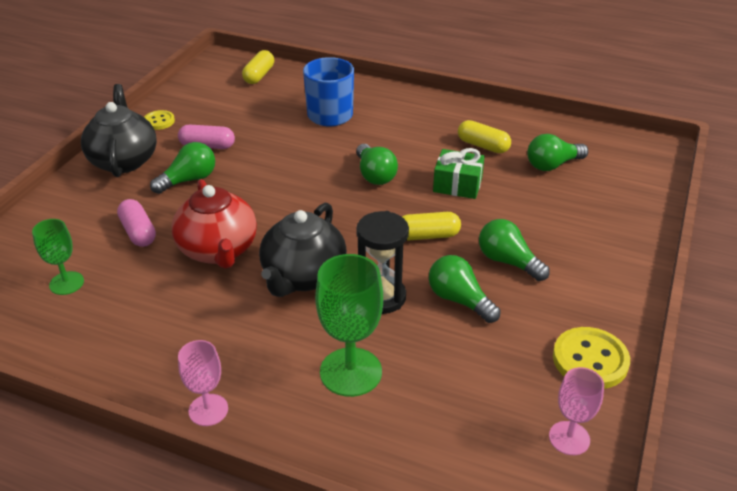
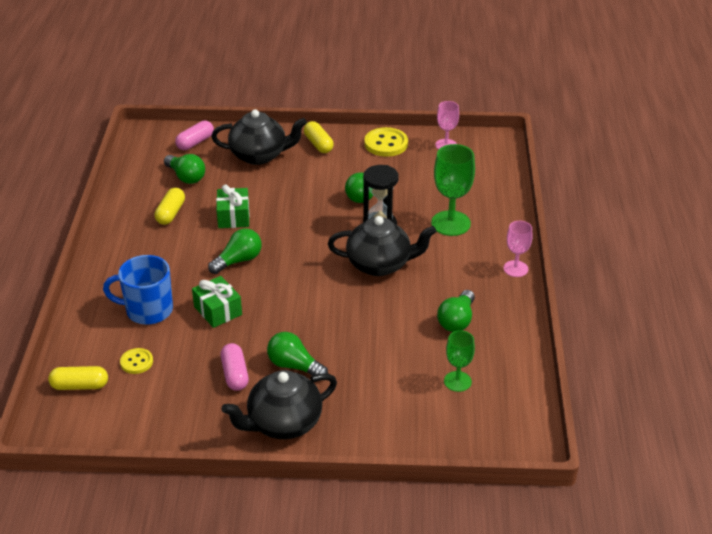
camera: 110 degrees left, 0 degrees up
pink capsule [117,199,156,247] -> pink capsule moved to [175,121,214,150]
yellow button [144,110,175,130] -> yellow button moved to [120,348,153,374]
red teapot [171,179,257,269] -> none
yellow capsule [402,212,461,240] -> yellow capsule moved to [304,121,334,153]
green light bulb [479,219,550,281] -> green light bulb moved to [437,290,475,332]
none -> green gift [192,276,242,328]
none -> black teapot [212,109,307,165]

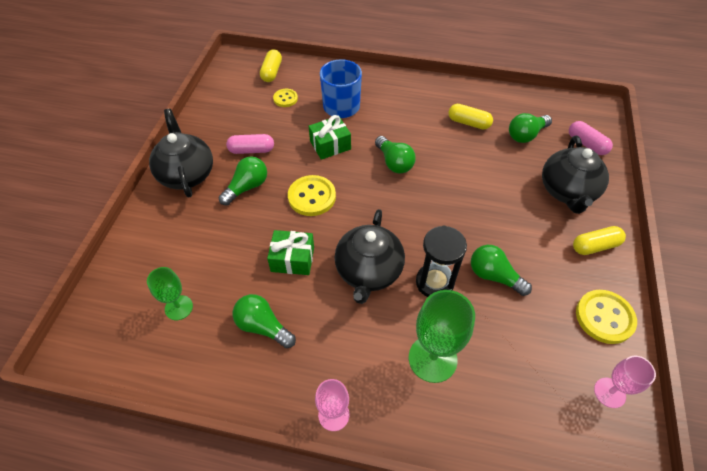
camera: 100 degrees right, 15 degrees up
green gift [216,185,250,228] -> green gift moved to [267,230,314,275]
none -> yellow button [288,175,336,216]

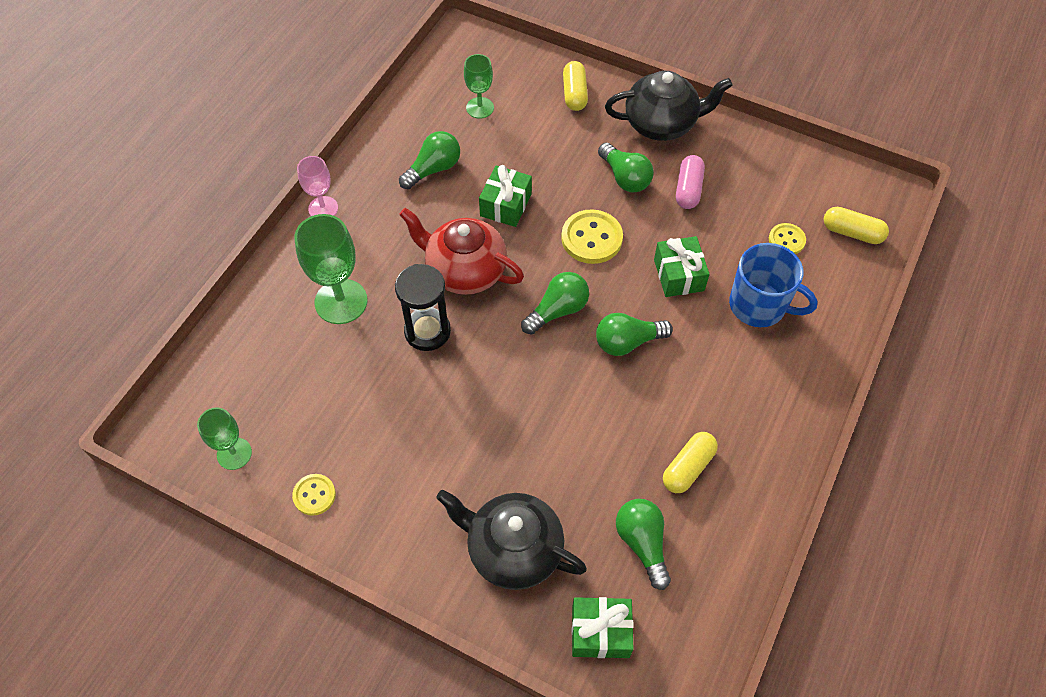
camera: 105 degrees right, 5 degrees up
black teapot [335,209,405,304] -> red teapot [399,208,524,295]
green light bulb [471,245,532,296] -> green light bulb moved to [521,272,589,334]
pink capsule [569,121,613,155] -> green gift [572,597,634,658]
yellow capsule [573,226,626,255] -> yellow capsule moved to [563,61,588,111]
yellow button [576,290,637,344] -> yellow button [292,474,336,516], size x0.59
pink goblet [594,355,656,408] -> green goblet [197,407,252,470]

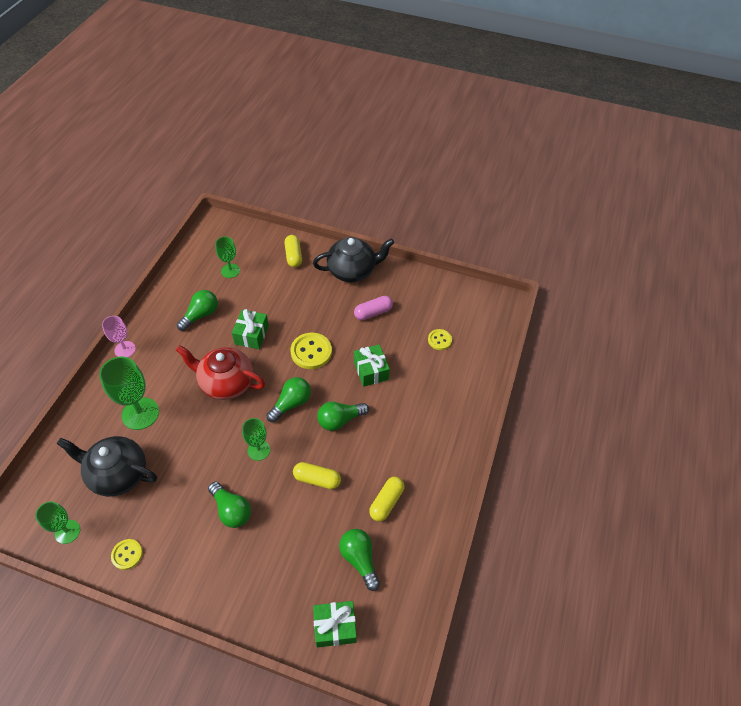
camera: 10 degrees left, 5 degrees down
black hourglass [395,264,451,351] -> none
black teapot [436,489,587,590] -> black teapot moved to [57,436,157,497]
green light bulb [598,143,654,193] -> green light bulb moved to [208,482,251,528]
pink capsule [676,155,705,209] -> pink capsule turned 60 degrees clockwise [354,296,393,320]
blue mug [729,243,818,327] -> none
yellow capsule [824,207,889,244] -> yellow capsule moved to [293,462,341,489]
none -> green goblet [242,418,270,461]

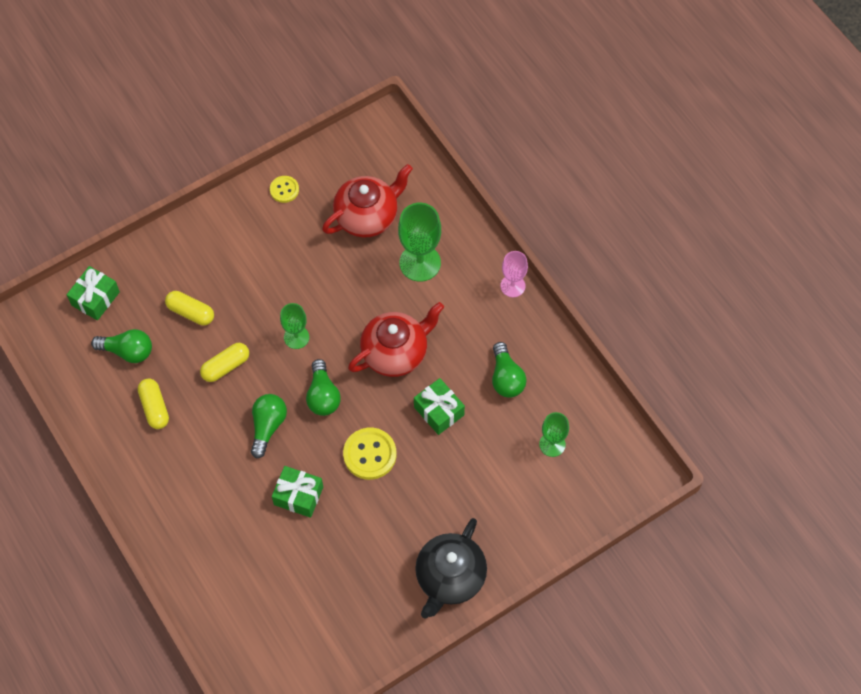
camera: 130 degrees right, 10 degrees up
green goblet [35,501,80,544] -> none
black teapot [57,436,157,497] -> red teapot [322,164,413,238]
green light bulb [208,482,251,528] -> none
yellow capsule [285,235,302,267] -> yellow capsule moved to [165,291,214,325]
pink capsule [354,296,393,320] -> none
yellow button [428,329,452,350] -> none

